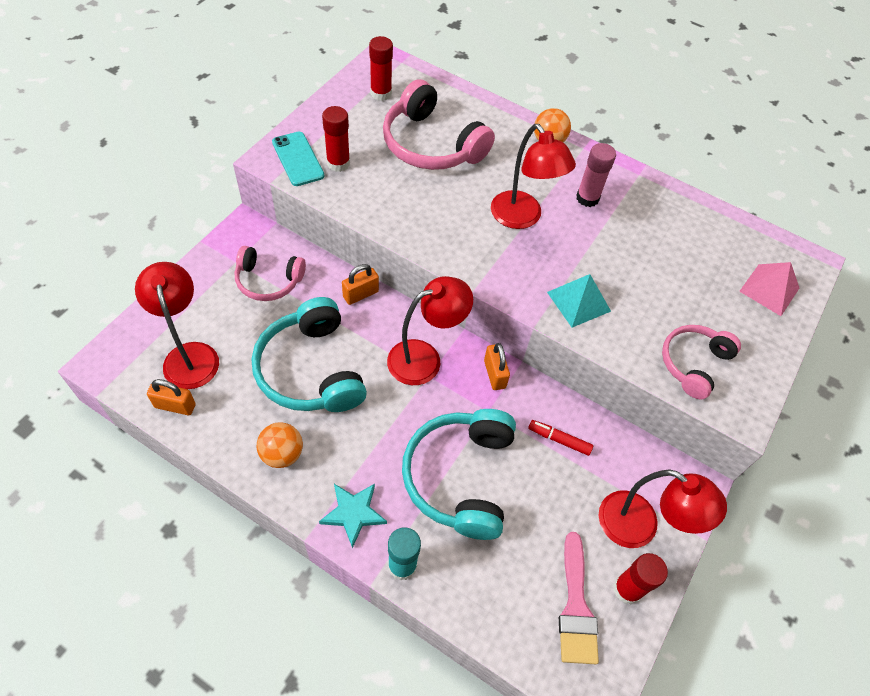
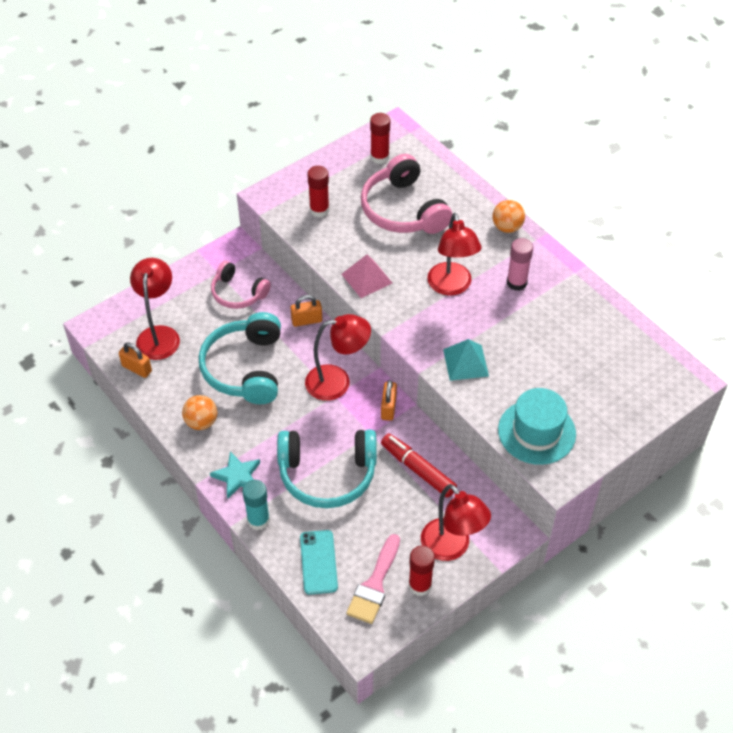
camera: 25 degrees right, 5 degrees down
turquoise phone [272,132,325,186] -> turquoise phone moved to [300,530,338,595]
turquoise headphones [402,409,516,540] -> turquoise headphones turned 120 degrees counterclockwise [277,430,377,508]
red marker [528,420,593,456] -> red marker [381,433,457,498], size x1.65
pink headphones [662,325,741,399] -> turquoise hat [498,388,576,465]
pink pyramid [739,262,799,316] -> pink pyramid moved to [341,254,392,298]

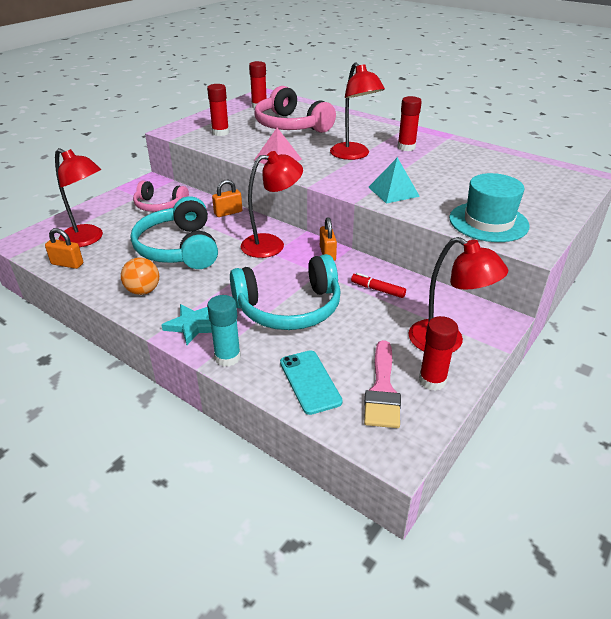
camera: 15 degrees left, 15 degrees down
red lamp [130,258,180,360] -> red lamp turned 135 degrees clockwise [55,148,103,247]
red marker [381,433,457,498] -> red marker [351,273,406,298], size x0.61
orange ball [492,200,525,233] -> none
pink glue stick [507,238,533,291] -> red glue stick [398,96,422,151]

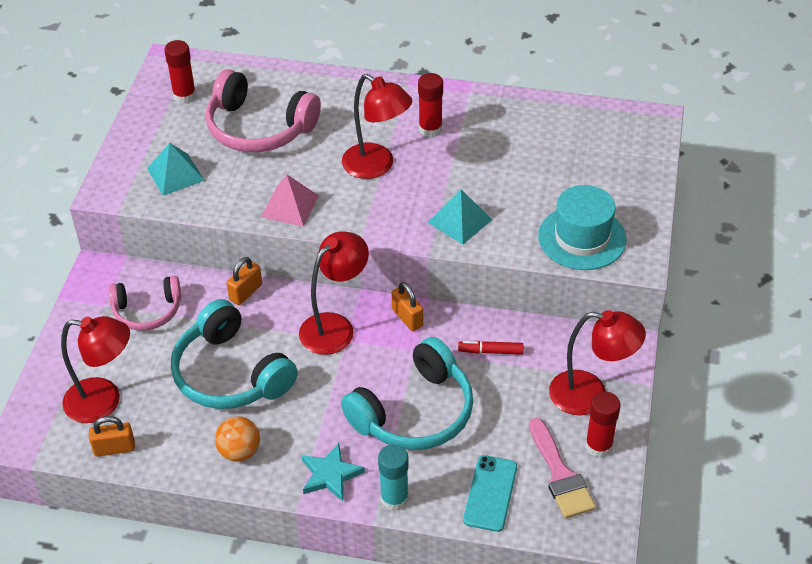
camera: 25 degrees left, 10 degrees up
red glue stick [207,84,229,136] -> turquoise pyramid [147,143,205,196]
turquoise phone [280,350,343,415] -> turquoise phone turned 60 degrees clockwise [463,455,517,532]

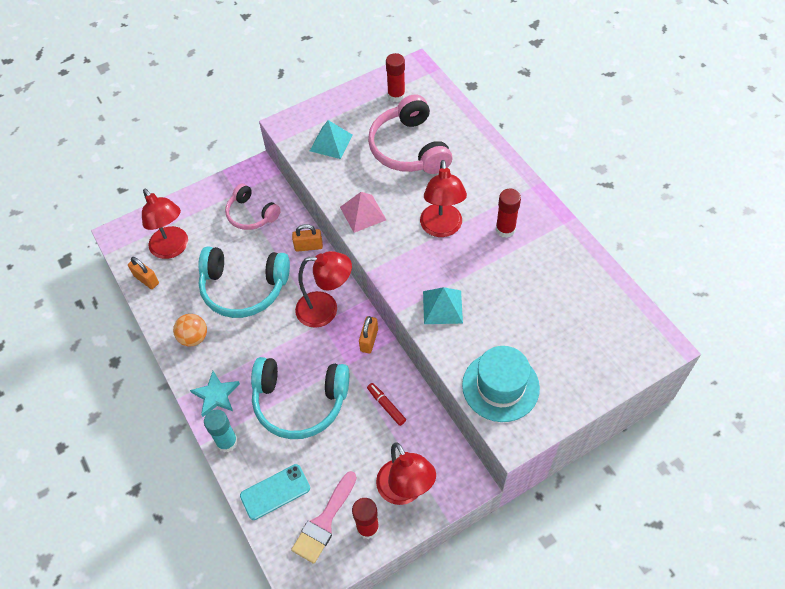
camera: 50 degrees right, 10 degrees up
turquoise headphones [171,299,298,409] -> turquoise headphones turned 90 degrees counterclockwise [198,247,290,318]

